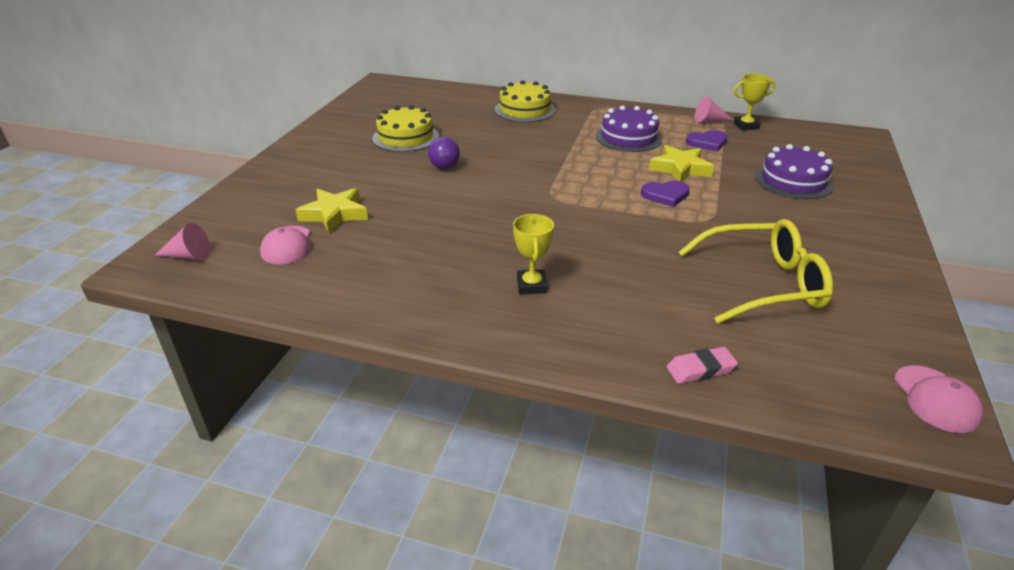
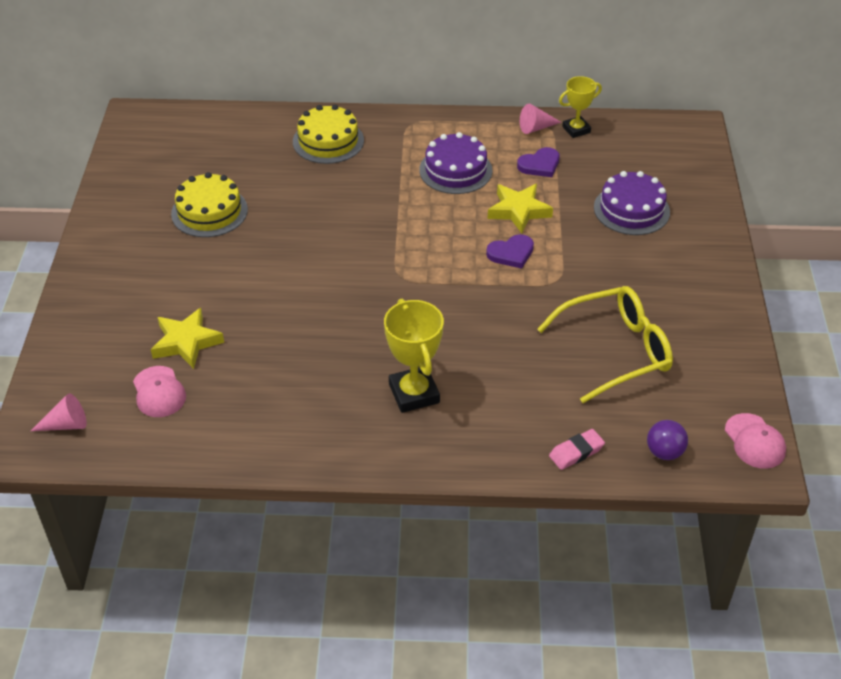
camera: 15 degrees left, 10 degrees up
purple ball [428,137,460,169] -> purple ball moved to [647,420,688,460]
yellow trophy [513,214,554,294] -> yellow trophy [384,299,444,413], size x1.57

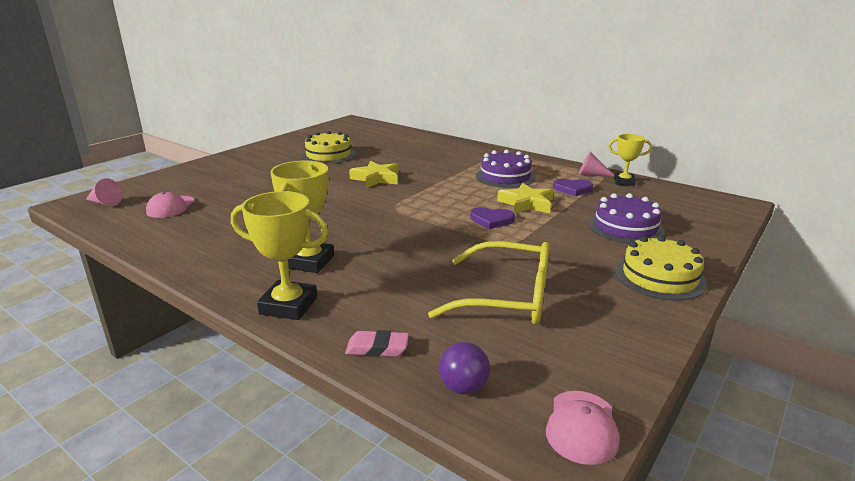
camera: 35 degrees right, 20 degrees down
yellow star [151,308,224,369] -> yellow star moved to [349,161,399,188]
yellow cake [293,105,364,164] -> yellow cake moved to [615,236,707,301]
none -> yellow trophy [231,191,329,320]

